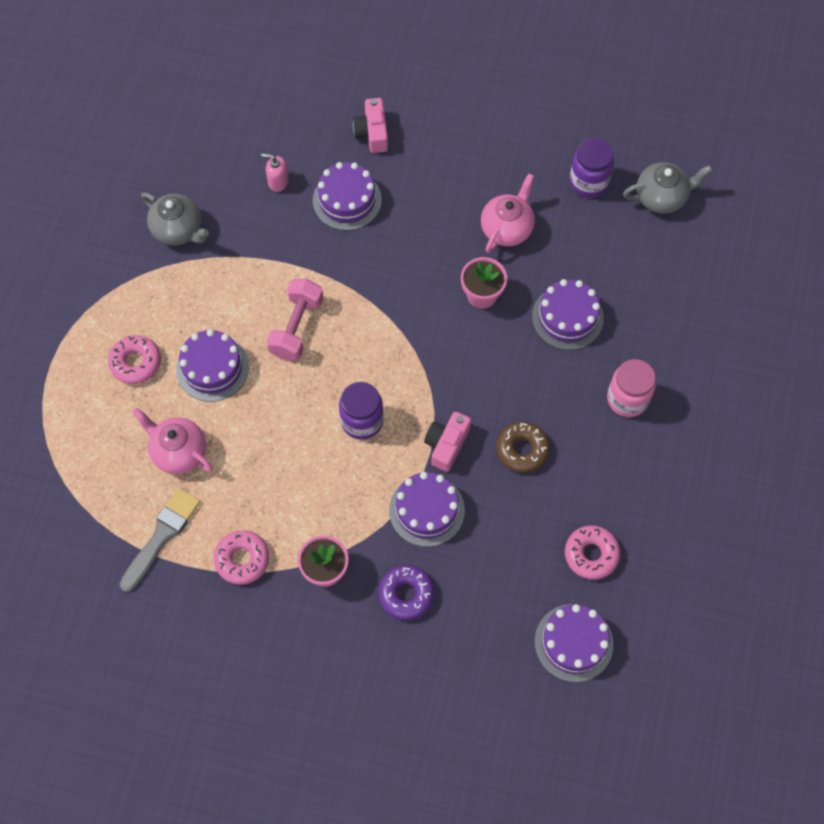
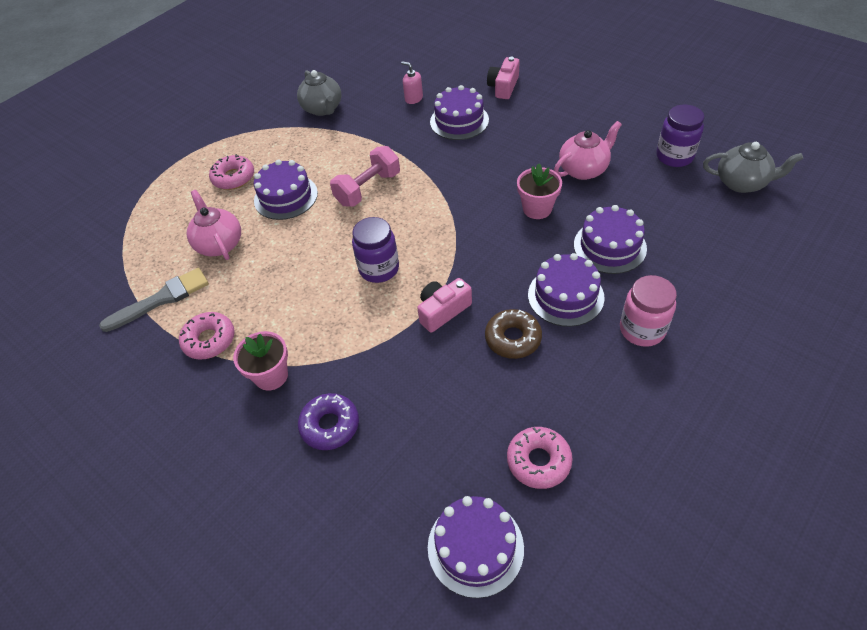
camera: 30 degrees right, 15 degrees down
purple cake [389,472,465,547] -> purple cake moved to [528,253,605,327]

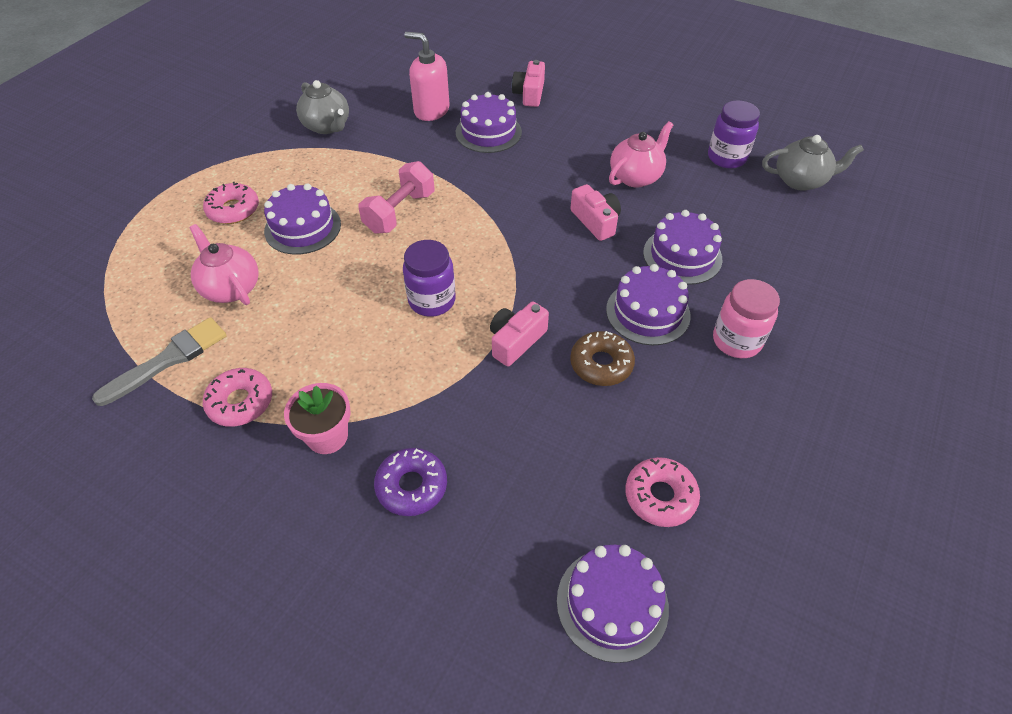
camera: 15 degrees left, 0 degrees up
pink soap dispenser [401,61,423,104] -> pink soap dispenser [404,32,450,121], size x1.77
pink flower pot [517,164,562,219] -> pink camera [570,184,621,241]

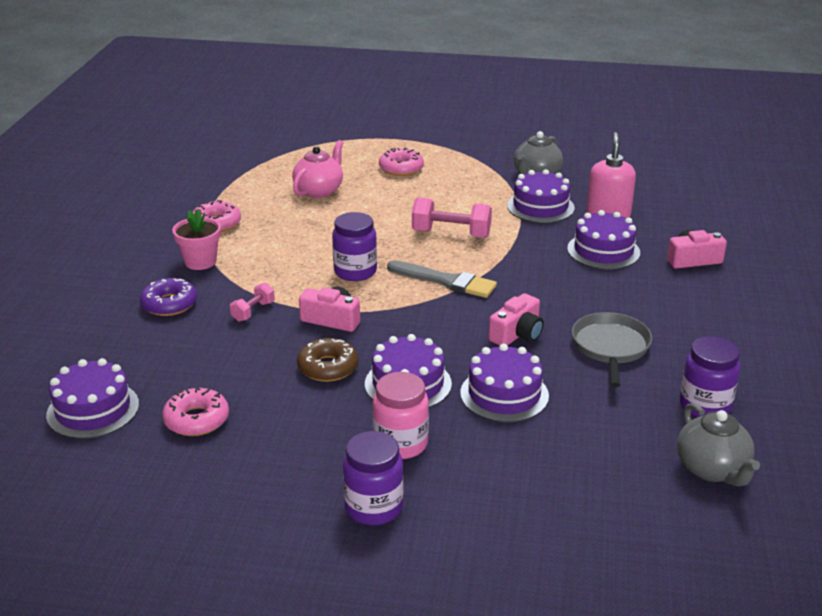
camera: 70 degrees right, 20 degrees down
grey brush [92,317,227,406] -> grey brush moved to [387,260,497,298]
purple cake [264,183,341,255] -> purple cake moved to [507,169,575,223]
pink teapot [609,121,674,187] -> grey pan [572,312,652,387]
none -> pink dumbbell [230,283,275,322]
none -> purple jar [343,431,404,525]

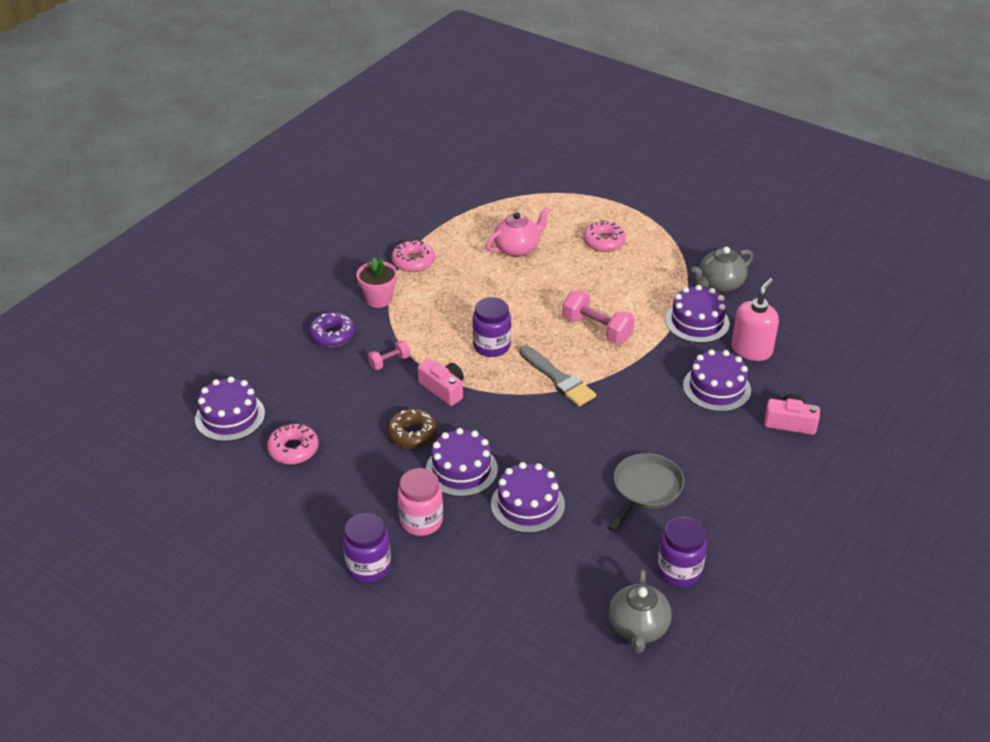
camera: 25 degrees right, 10 degrees up
pink camera [489,293,544,346] -> none

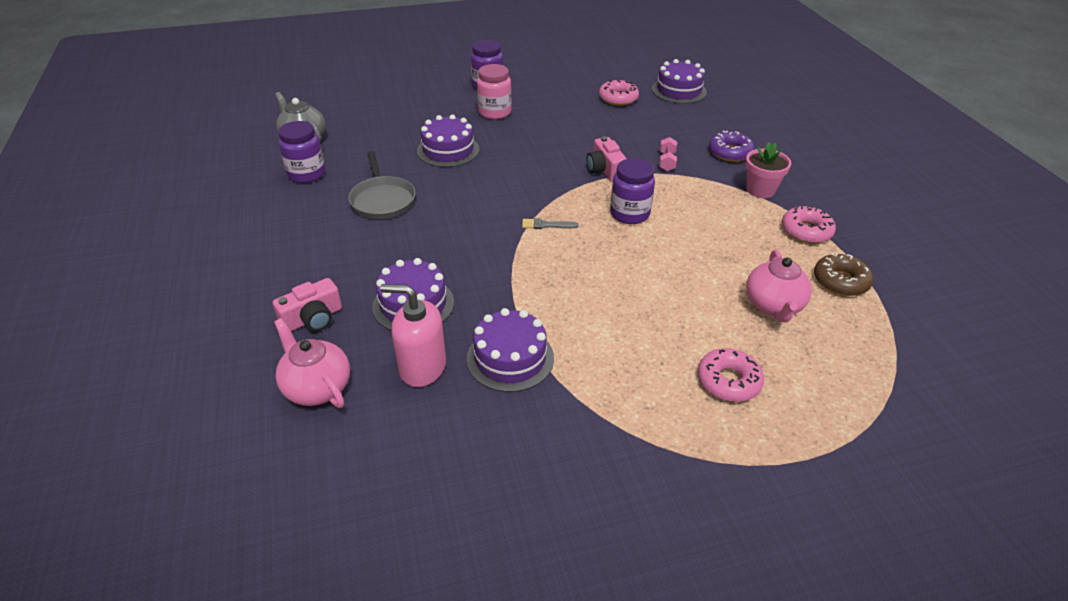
camera: 130 degrees right, 0 degrees up
brown donut [387,409,437,449] -> brown donut moved to [814,253,873,296]
pink camera [418,359,464,406] -> pink camera turned 75 degrees clockwise [587,136,627,182]
purple cake [426,428,498,497] -> none
grey brush [519,345,596,407] -> grey brush [522,218,579,229], size x0.52
pink dumbbell [562,290,635,344] -> none
grey teapot [691,247,753,292] -> none
pink soap dispenser [731,278,779,361] -> pink soap dispenser turned 120 degrees clockwise [380,284,446,387]
none -> pink teapot [274,318,350,408]

